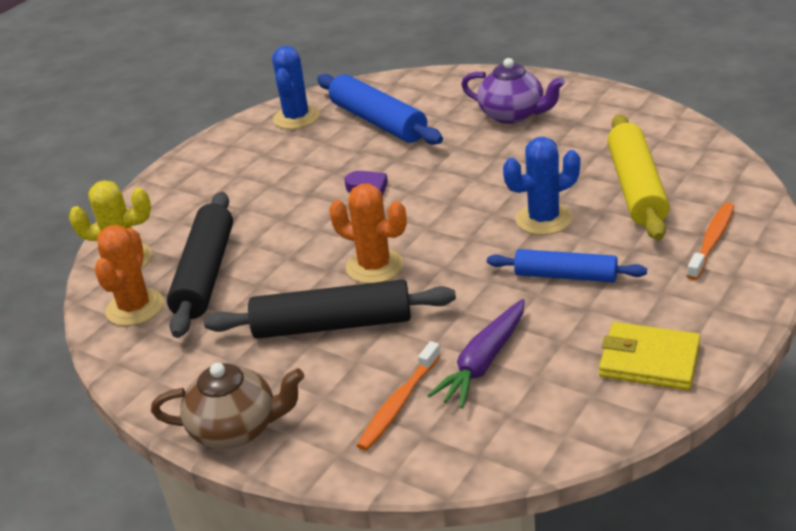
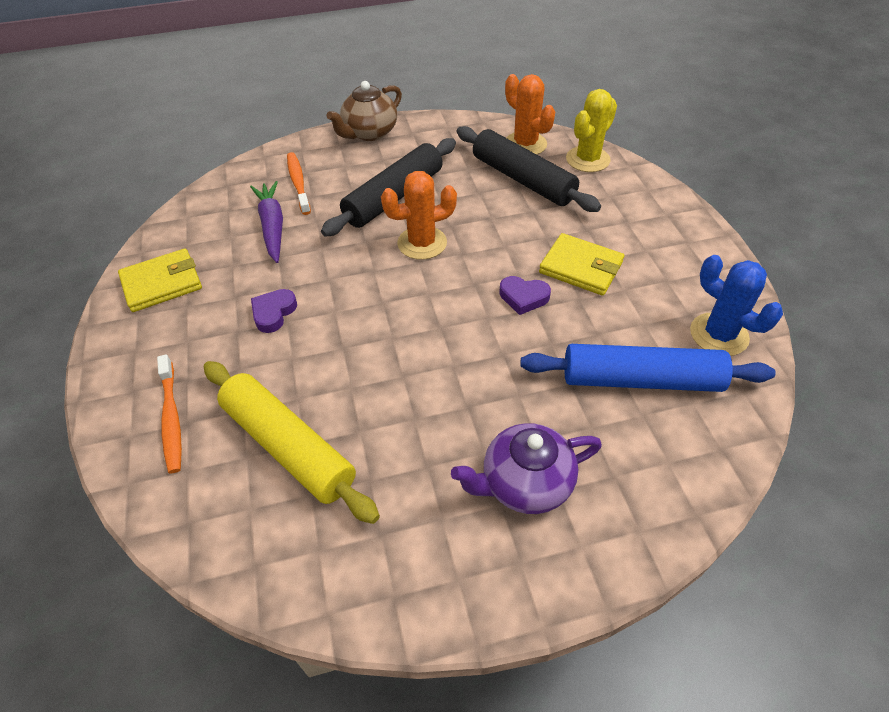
camera: 130 degrees right, 15 degrees up
blue rolling pin [487,249,647,282] -> purple heart [251,289,297,333]
blue cactus [503,137,580,235] -> none
none -> yellow wallet [539,233,624,296]

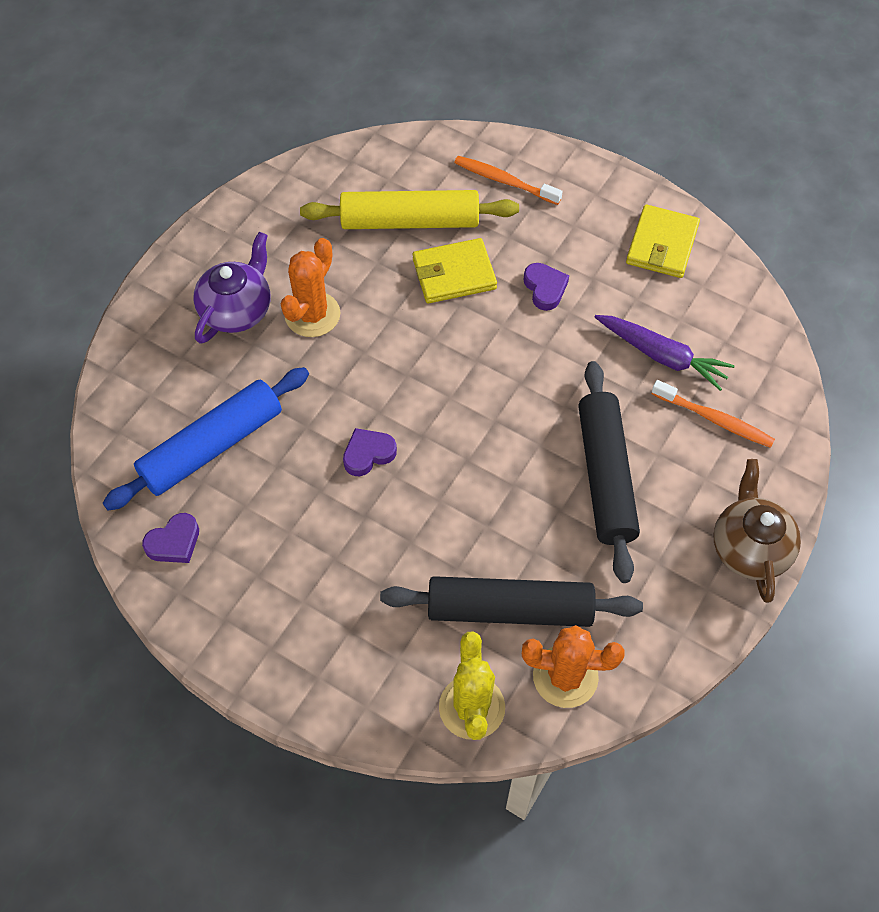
camera: 135 degrees right, 10 degrees up
orange cactus [381,171,457,260] -> orange cactus moved to [281,238,341,337]
yellow wallet [539,233,624,296] -> yellow wallet moved to [413,238,497,303]
blue cactus [690,255,783,356] -> purple heart [142,513,199,563]

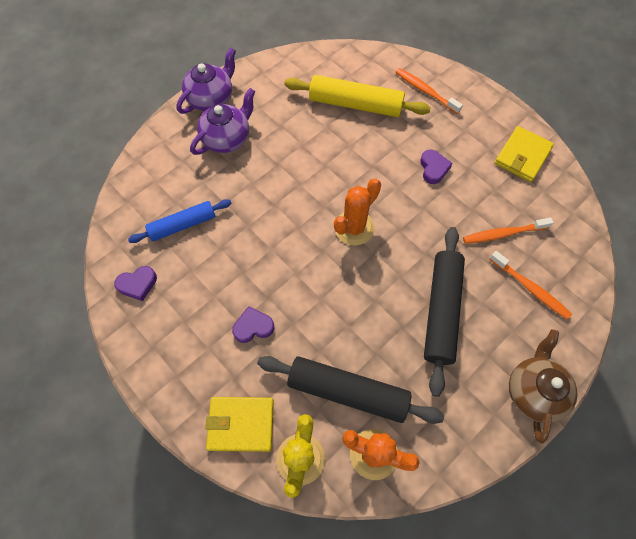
camera: 15 degrees right, 5 degrees up
blue rolling pin [103,367,309,511] -> blue rolling pin [128,199,232,243], size x0.65
orange cactus [281,238,341,337] -> orange cactus moved to [334,178,381,246]
purple heart [343,428,397,476] -> purple heart moved to [232,306,274,343]
yellow wallet [413,238,497,303] -> yellow wallet moved to [205,397,274,452]
purple carrot [594,315,735,391] -> orange toothbrush [463,218,554,244]
none -> purple teapot [176,47,236,114]

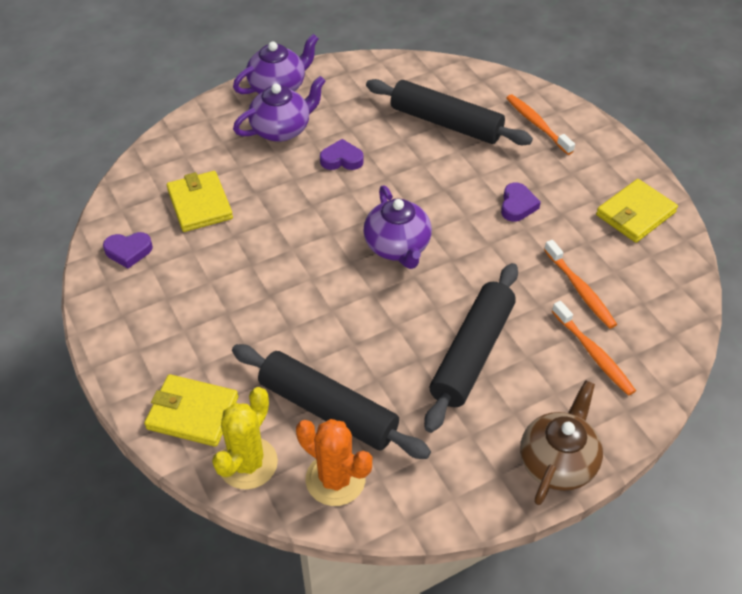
camera: 15 degrees right, 15 degrees down
blue rolling pin [128,199,232,243] -> yellow wallet [167,171,233,232]
purple heart [232,306,274,343] -> purple heart moved to [320,139,364,170]
yellow rolling pin [284,75,431,117] -> black rolling pin [366,79,533,145]
orange cactus [334,178,381,246] -> purple teapot [363,186,432,269]
orange toothbrush [463,218,554,244] -> orange toothbrush turned 120 degrees counterclockwise [544,240,617,329]

